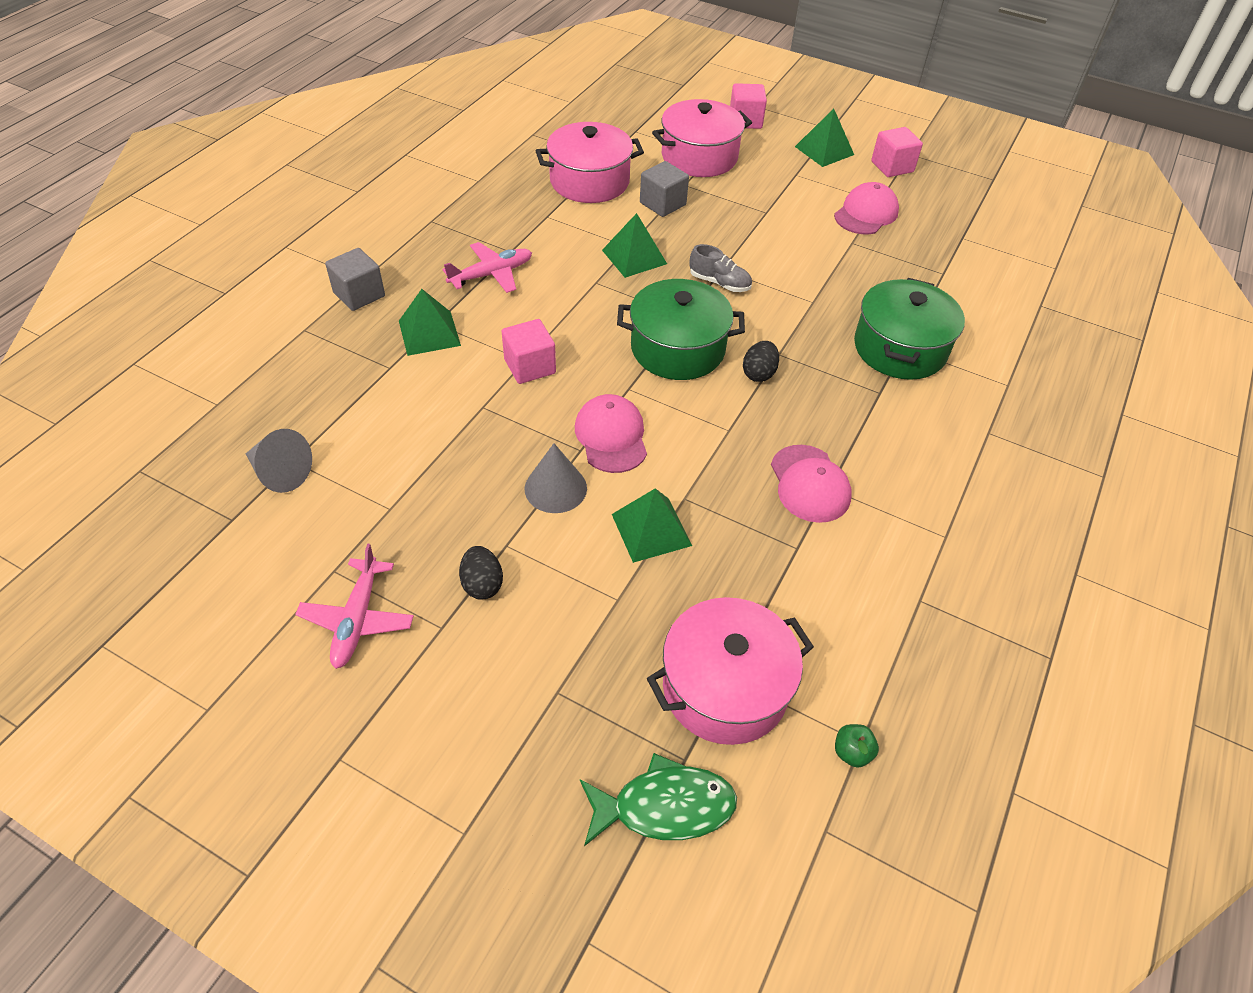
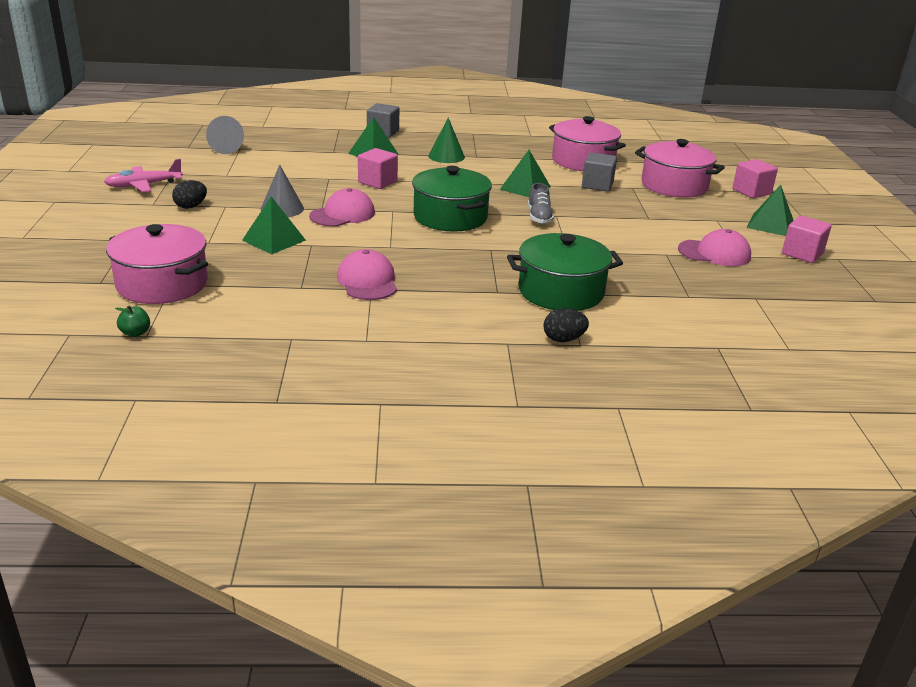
camera: 60 degrees right, 20 degrees down
pink plane [443,242,532,293] -> green cone [428,118,465,163]
green fish [580,753,737,846] -> none
black egg [743,341,779,382] -> black egg moved to [544,308,589,342]
pink cap [771,445,852,523] -> pink cap turned 120 degrees clockwise [337,249,397,300]

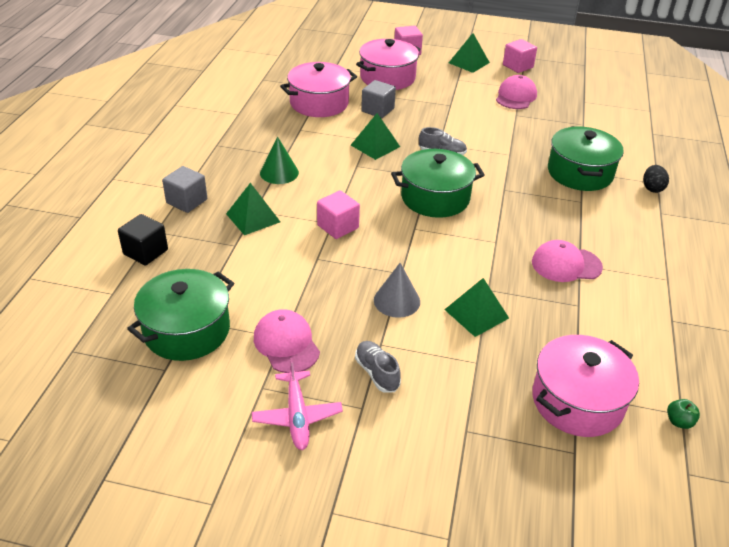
camera: 75 degrees left, 10 degrees up
black egg [172,180,207,209] -> grey shoe [355,341,401,393]
grey cone [206,116,244,154] -> green pot [127,269,234,361]
pink cap [309,188,375,227] -> pink cap moved to [254,309,320,373]
none -> black cube [118,214,168,266]

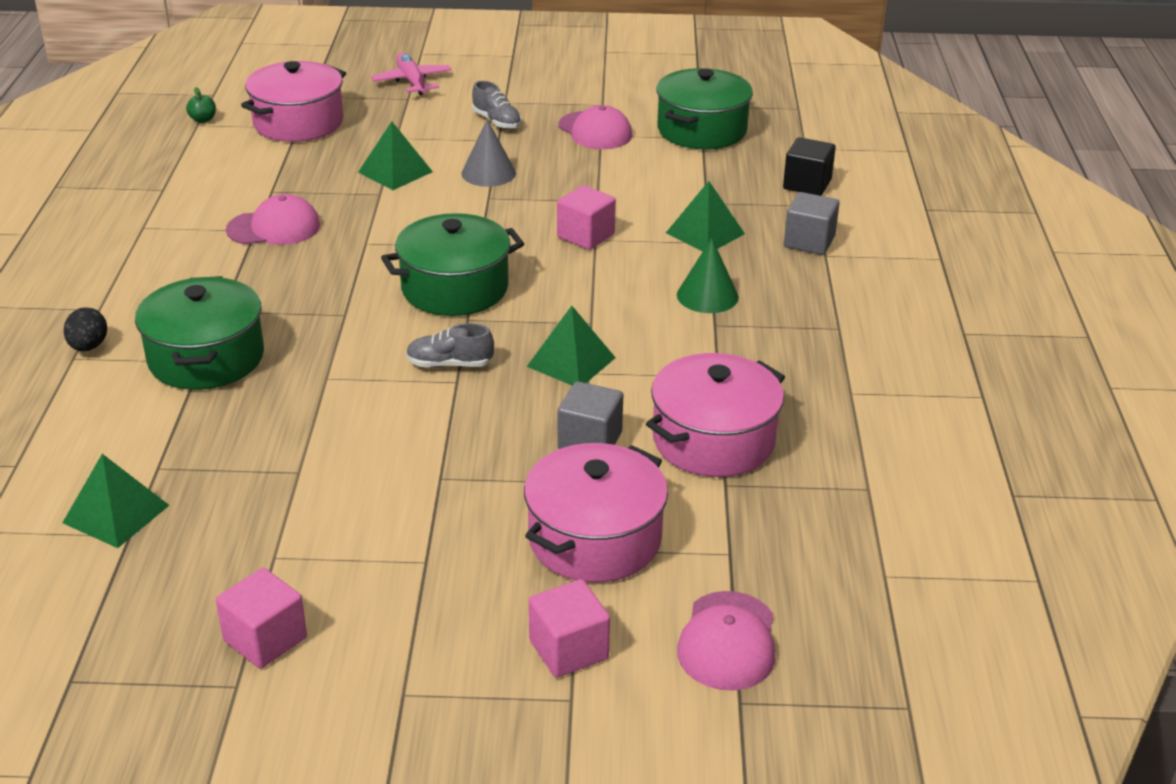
camera: 170 degrees right, 5 degrees down
pink plane [252,358,343,450] -> pink plane moved to [371,52,452,95]
green pyramid [449,33,490,73] -> green pyramid moved to [62,454,169,548]
pink cap [496,75,537,109] -> pink cap moved to [677,591,776,691]

